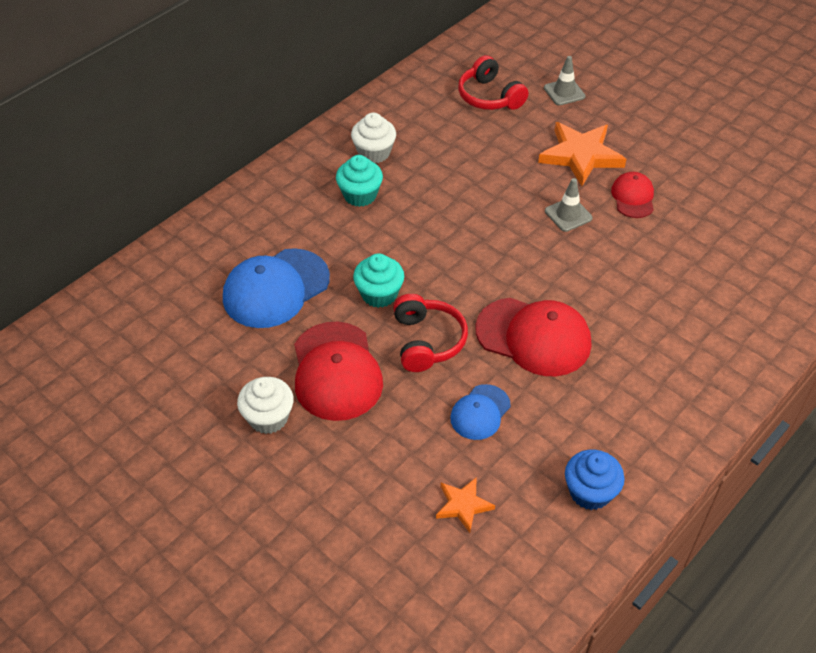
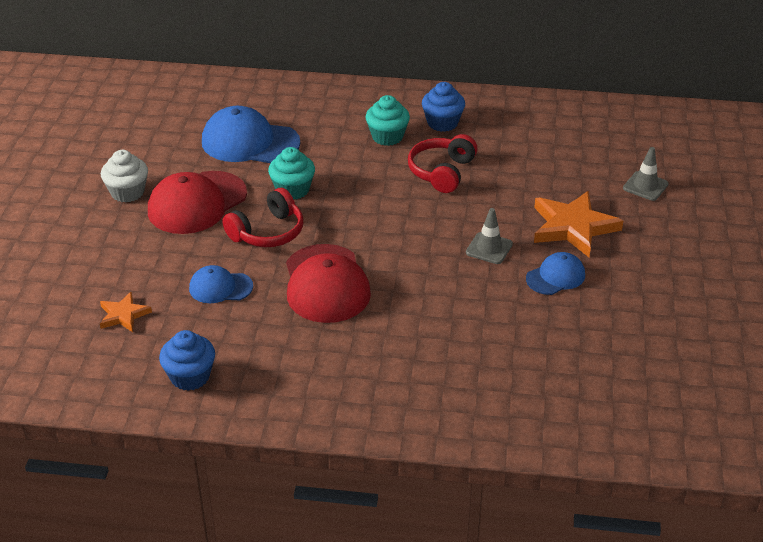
camera: 55 degrees right, 10 degrees down
white cupcake [351,113,396,163] -> blue cupcake [422,82,465,132]
red headphones [458,55,529,110] -> red headphones moved to [408,134,478,193]
red cap [611,172,654,218] -> blue cap [526,252,585,295]

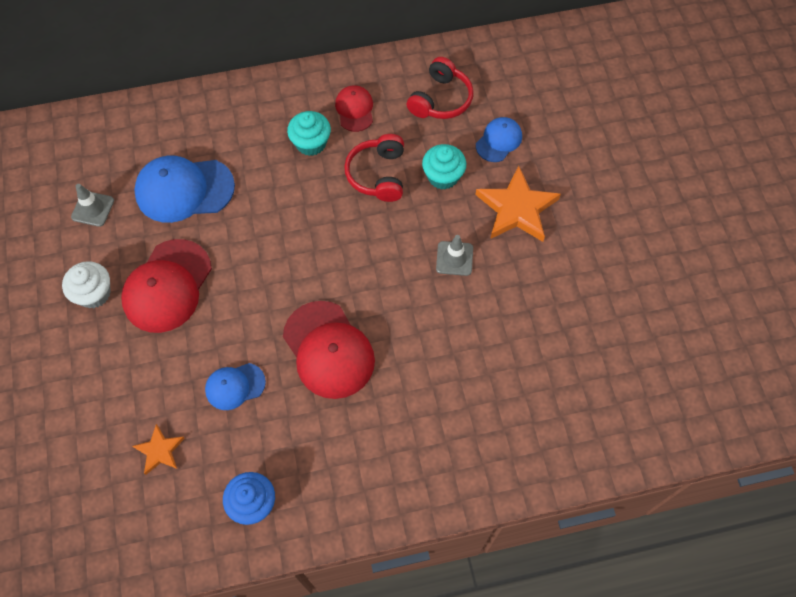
camera: 20 degrees left, 25 degrees up
red headphones [222,188,303,247] -> red headphones moved to [406,57,474,119]
turquoise cupcake [268,147,315,199] -> turquoise cupcake moved to [422,144,466,190]
blue cupcake [422,82,465,132] -> red cap [335,85,373,132]
blue cap [526,252,585,295] -> blue cap moved to [476,117,522,162]
grey traffic cone [623,147,669,201] -> grey traffic cone moved to [71,184,114,227]

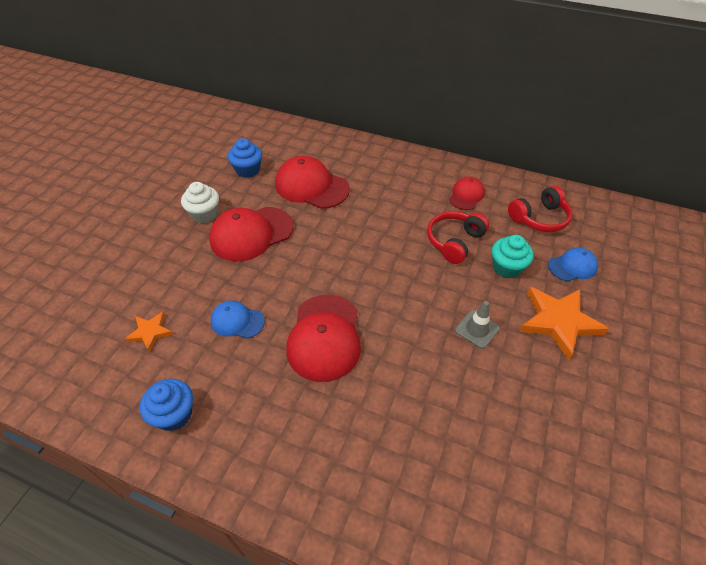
camera: 35 degrees right, 15 degrees down
grey traffic cone [71,184,114,227] -> blue cupcake [228,138,262,178]
blue cap [134,155,235,223] -> red cap [275,156,350,209]
turquoise cupcake [287,111,331,156] -> none

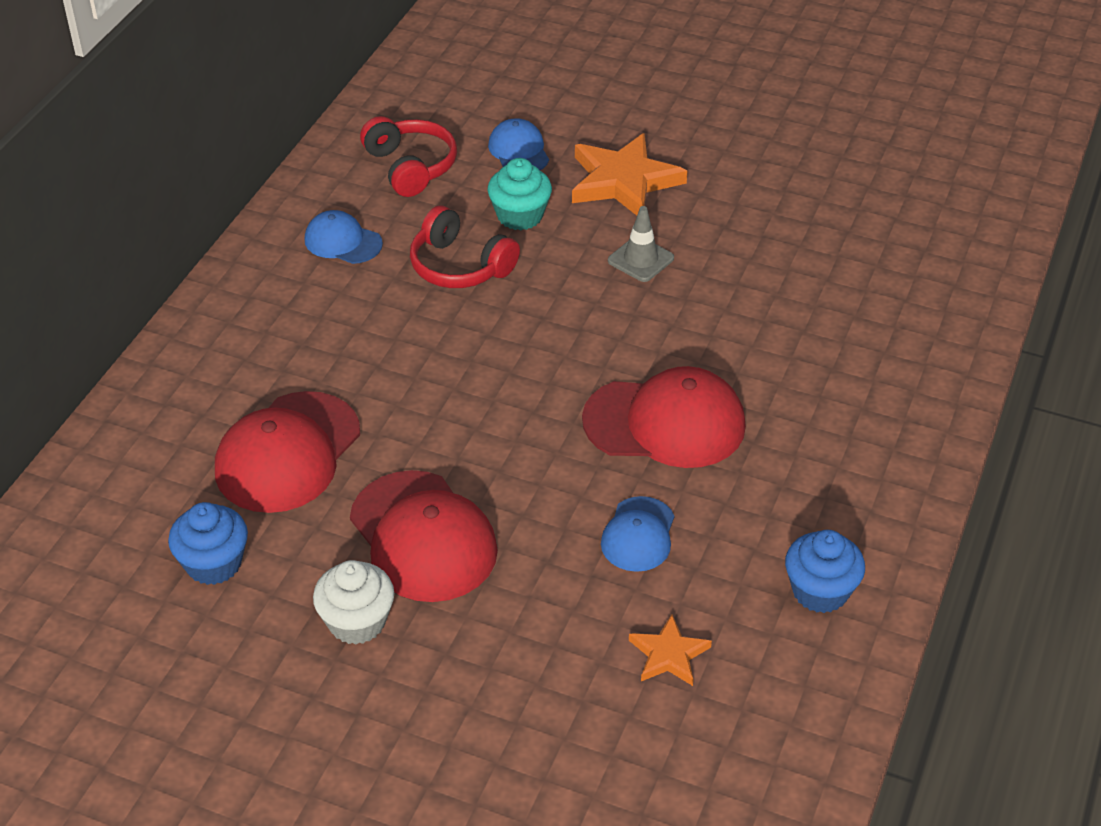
camera: 90 degrees left, 5 degrees down
red cap [449,177,485,210] -> blue cap [305,210,383,264]

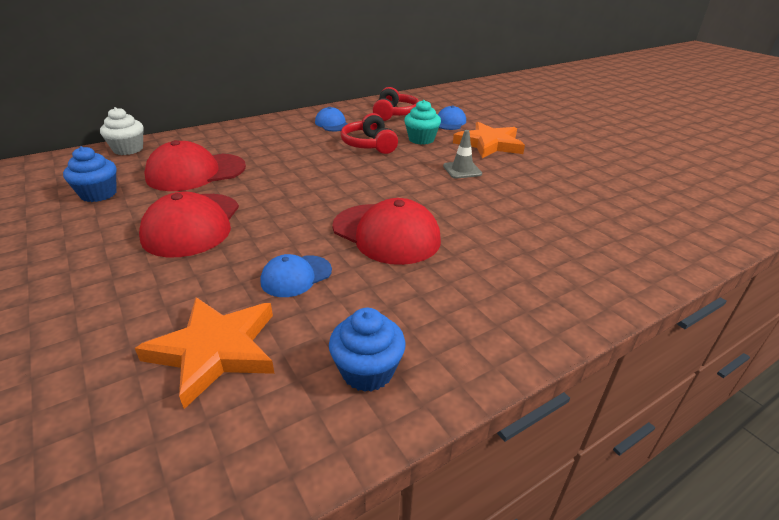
camera: 35 degrees right, 10 degrees down
white cupcake [313,560,394,645] -> white cupcake moved to [100,107,144,155]
orange star [629,614,712,686] -> orange star [135,297,275,409], size x1.87

